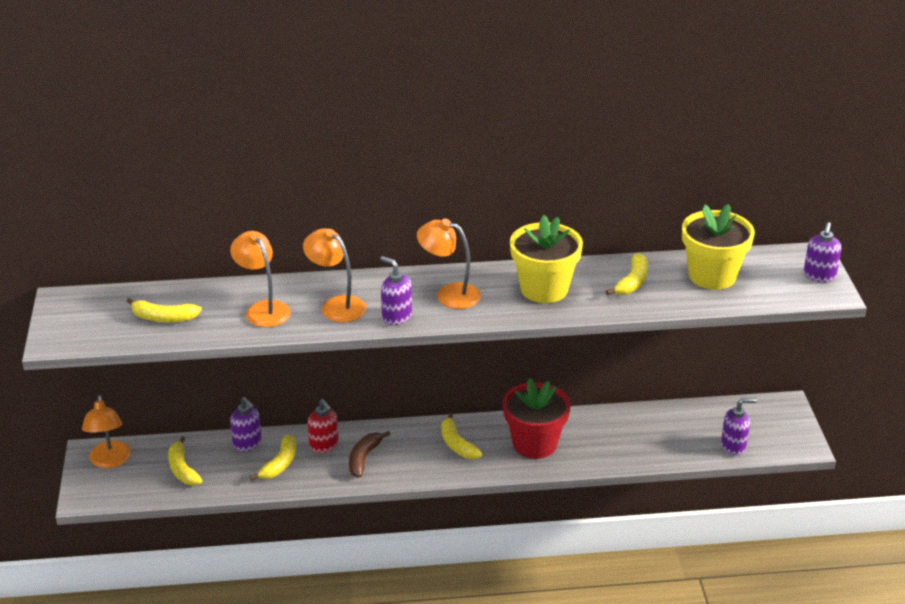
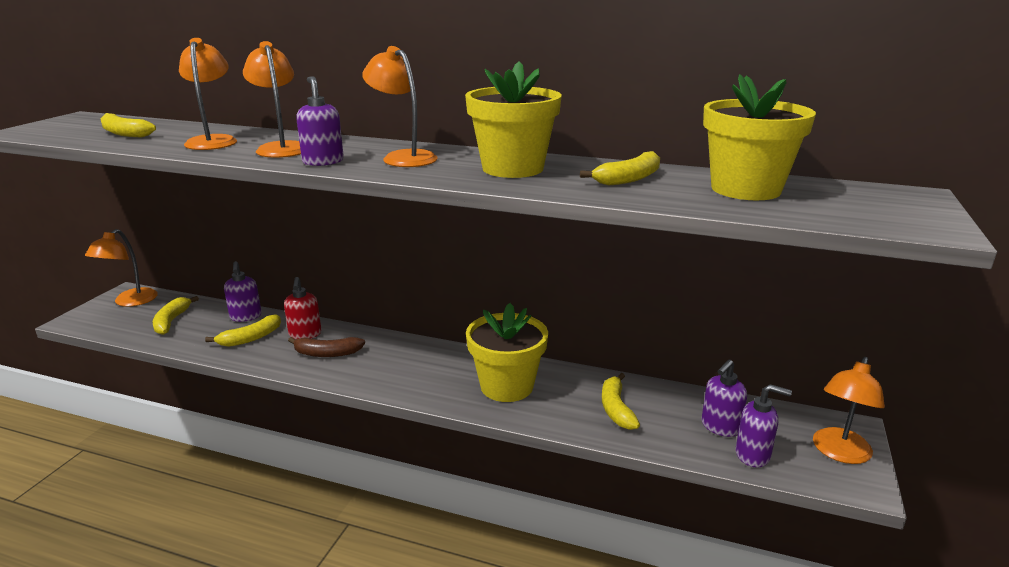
camera: 25 degrees right, 10 degrees down
brown banana [349,431,391,478] -> brown banana turned 135 degrees counterclockwise [288,337,365,357]
yellow banana [441,413,482,459] -> yellow banana moved to [602,373,640,430]
red flower pot [503,378,570,459] -> yellow flower pot [466,303,548,402]
purple soap dispenser [804,222,841,283] -> purple soap dispenser moved to [701,360,747,437]
none -> orange lamp [813,357,885,464]

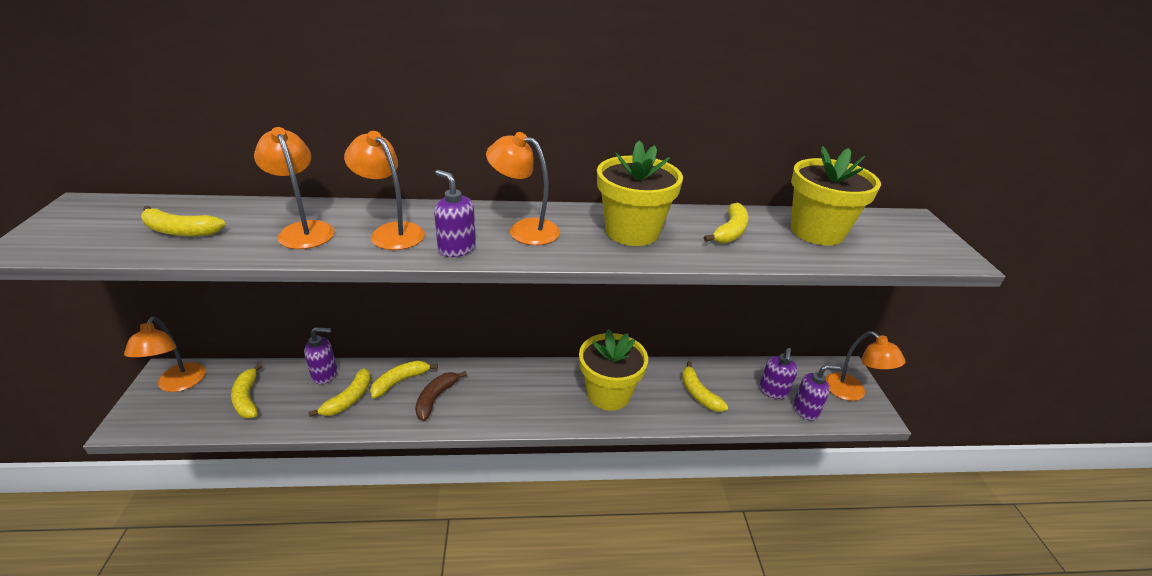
camera: 25 degrees left, 10 degrees up
purple soap dispenser [224,261,262,322] -> purple soap dispenser turned 60 degrees counterclockwise [304,327,337,384]
red soap dispenser [284,277,321,339] -> yellow banana [370,360,438,399]
brown banana [288,337,365,357] -> brown banana turned 135 degrees clockwise [415,371,467,421]
orange lamp [813,357,885,464] -> orange lamp turned 45 degrees counterclockwise [826,331,905,401]

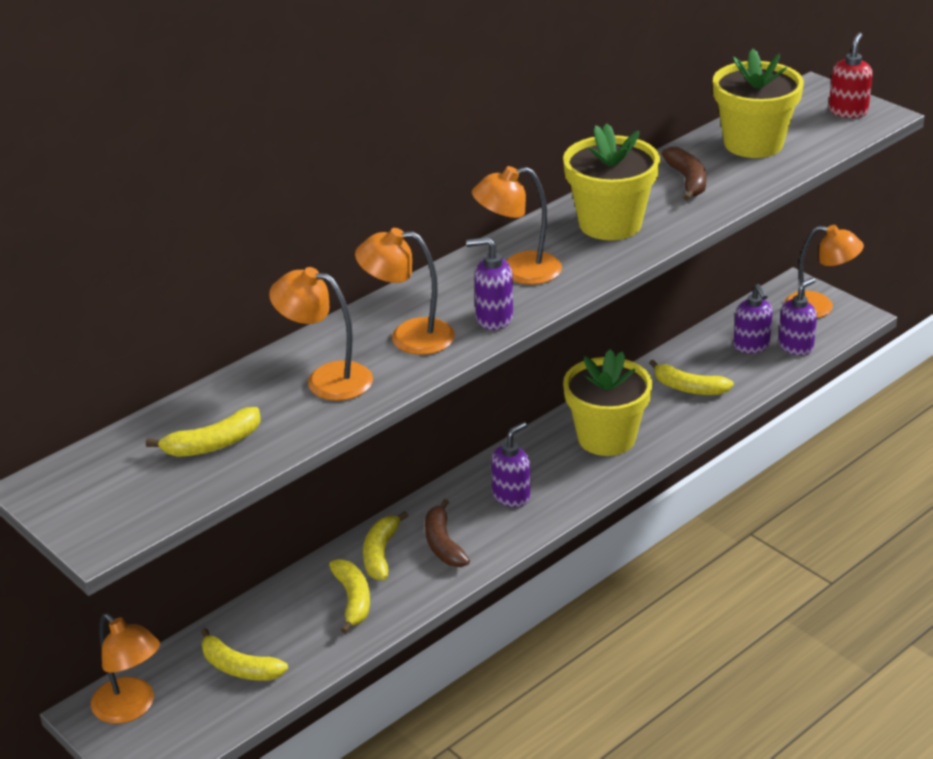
camera: 35 degrees left, 0 degrees up
purple soap dispenser [304,327,337,384] -> purple soap dispenser moved to [491,422,530,507]
yellow banana [704,203,749,243] -> brown banana [662,147,706,201]
none -> red soap dispenser [829,33,873,118]

